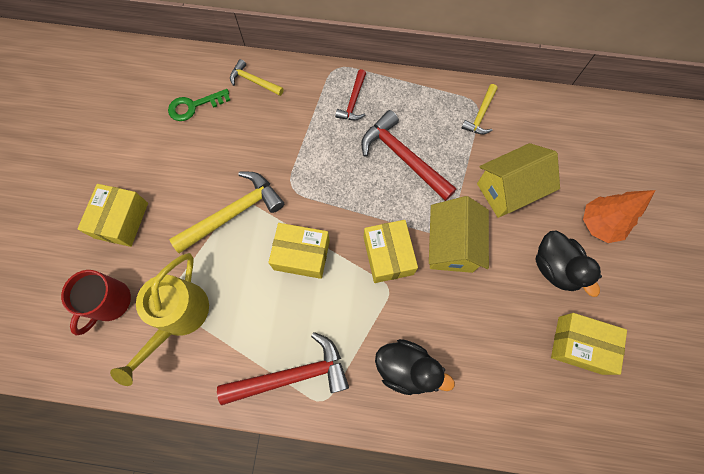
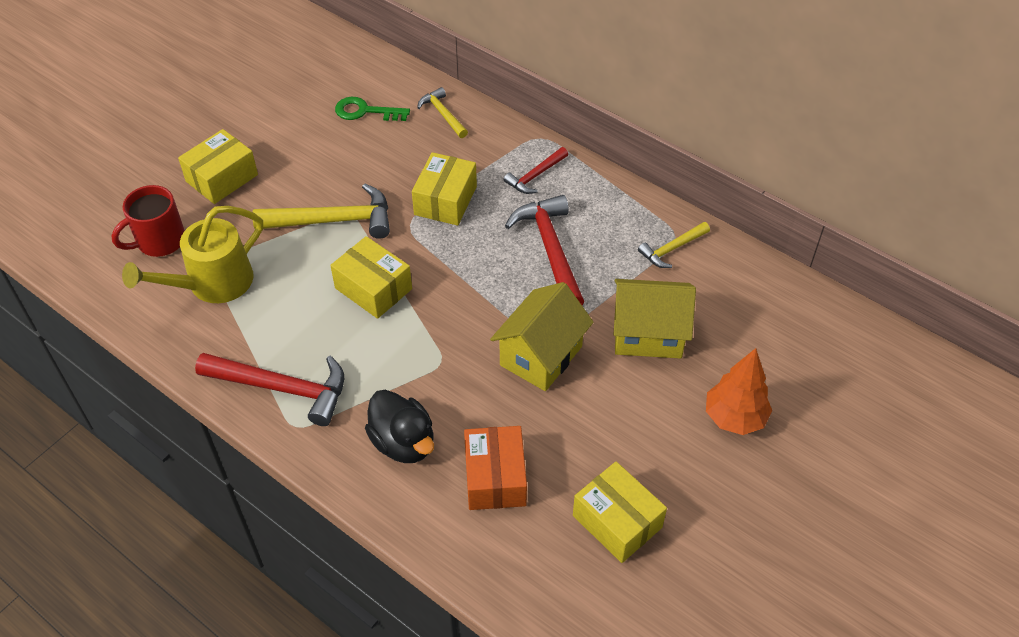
camera: 30 degrees right, 20 degrees down
yellow box [364,220,418,283] -> yellow box moved to [412,152,477,226]
black duck [535,231,602,297] -> none
none -> orange box [464,426,527,510]

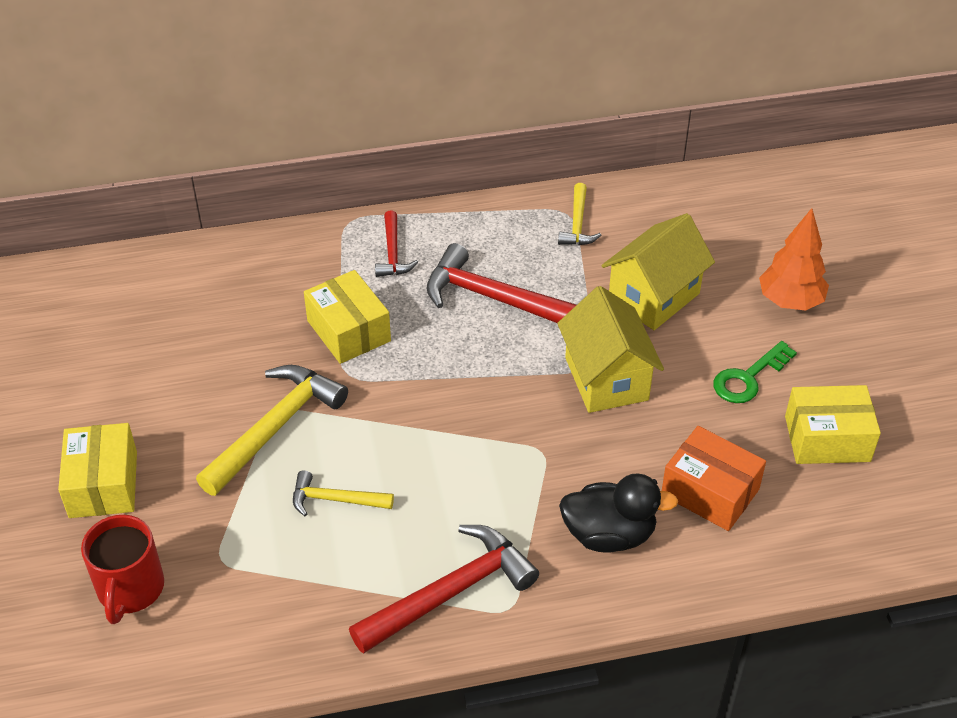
camera: 50 degrees left, 5 degrees down
yellow watering can [122,206,263,303] -> none
yellow box [330,236,412,319] -> none
green key [335,97,410,121] -> green key moved to [713,341,797,403]
yellow hammer [417,87,468,138] -> yellow hammer moved to [293,470,394,516]

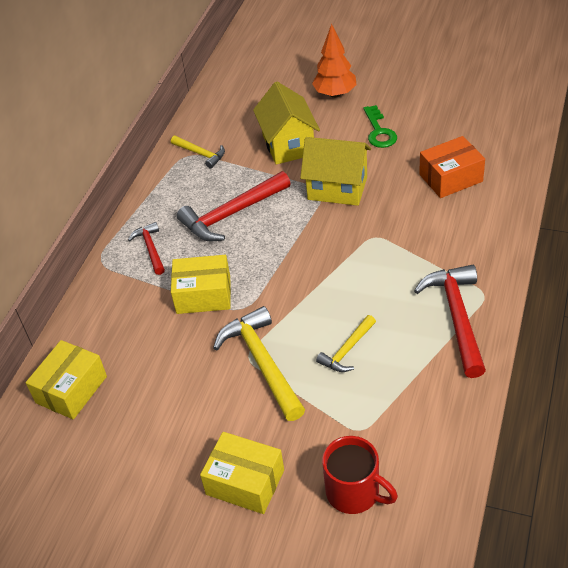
camera: 55 degrees left, 0 degrees up
red hammer [375,211,418,277] -> red hammer turned 135 degrees counterclockwise [128,222,165,275]
black duck [559,473,678,552] -> none
yellow box [785,385,881,464] -> yellow box moved to [26,340,107,420]

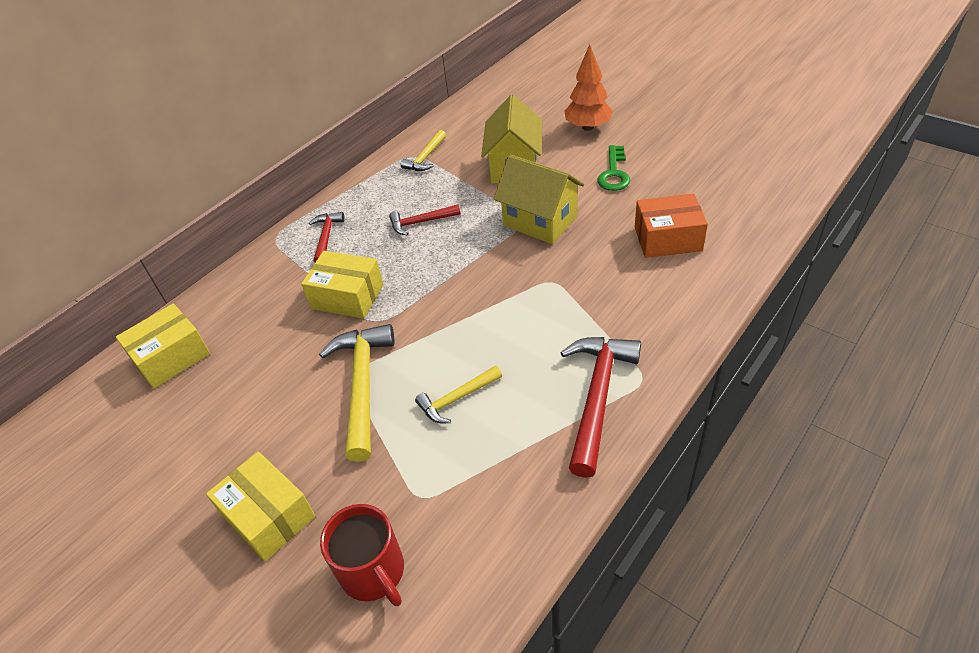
camera: 20 degrees right, 0 degrees up
yellow hammer [171,136,225,169] -> yellow hammer turned 60 degrees clockwise [401,130,446,171]
red hammer [177,171,291,242] -> red hammer [389,204,461,235], size x0.56

